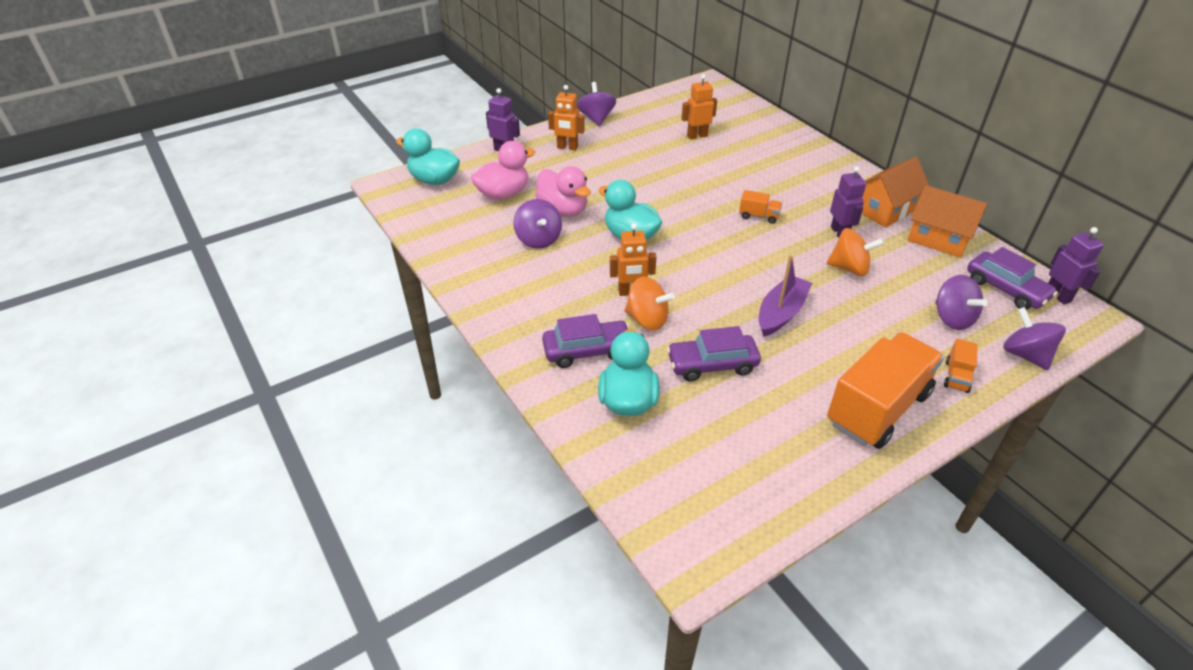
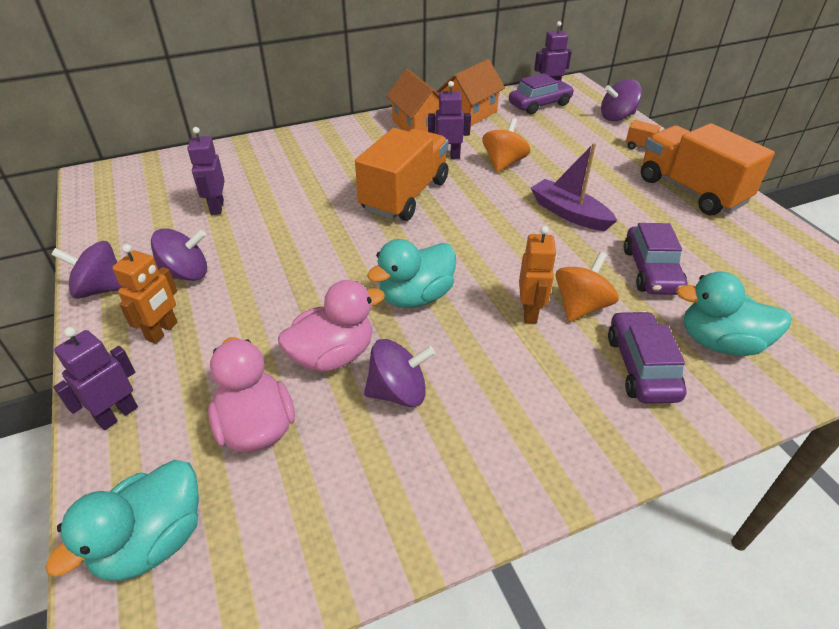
camera: 80 degrees left, 0 degrees up
orange robot [681,74,717,139] -> purple robot [188,127,225,215]
orange truck [739,190,782,224] -> orange truck [355,128,449,221], size x2.41
purple spinning top [935,275,987,330] -> purple spinning top moved to [151,228,207,281]

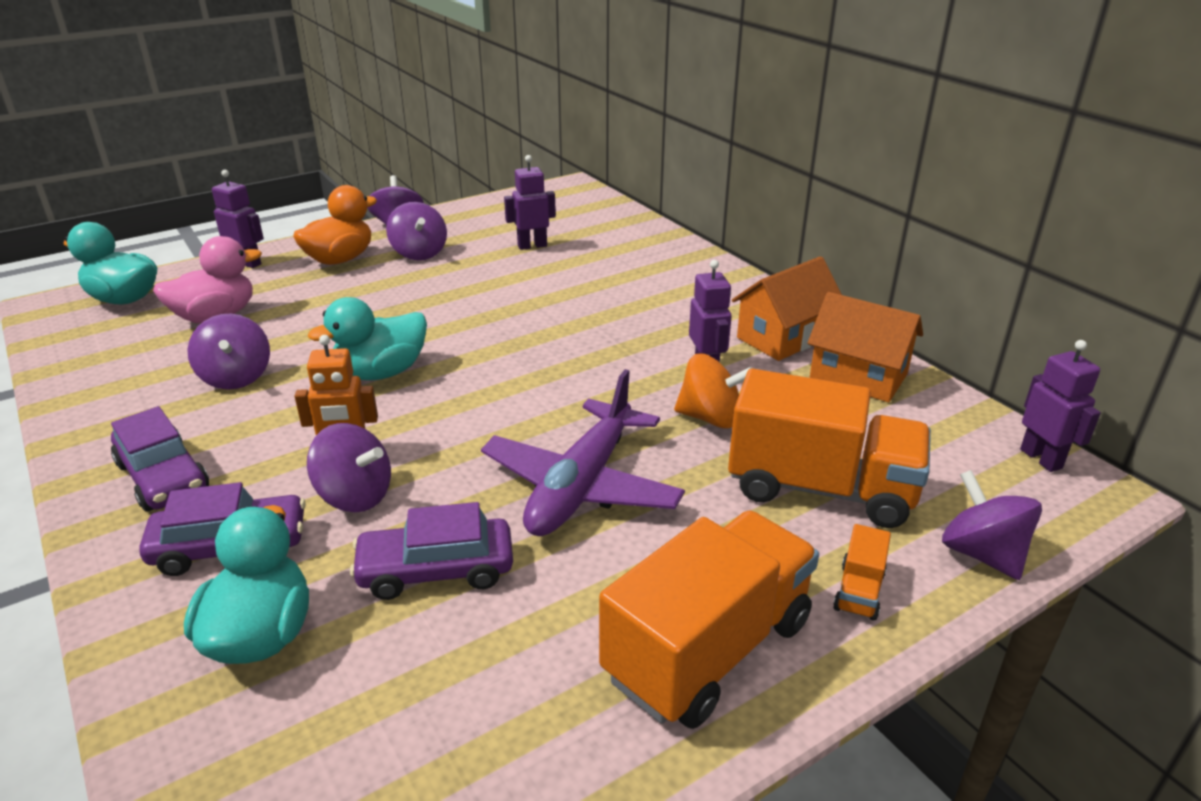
camera: 80 degrees right, 10 degrees down
orange robot [112,244,178,344] -> orange duck [293,185,377,265]
pink duck [278,280,385,372] -> none
orange truck [355,128,449,221] -> orange truck moved to [728,368,931,528]
turquoise duck [367,239,456,308] -> turquoise duck turned 75 degrees counterclockwise [308,297,427,380]
purple car [509,73,574,114] -> purple car moved to [111,406,209,511]
purple boat [531,143,617,231] -> purple plane [481,369,685,536]
orange spinning top [556,252,619,322] -> purple spinning top [307,423,391,512]

